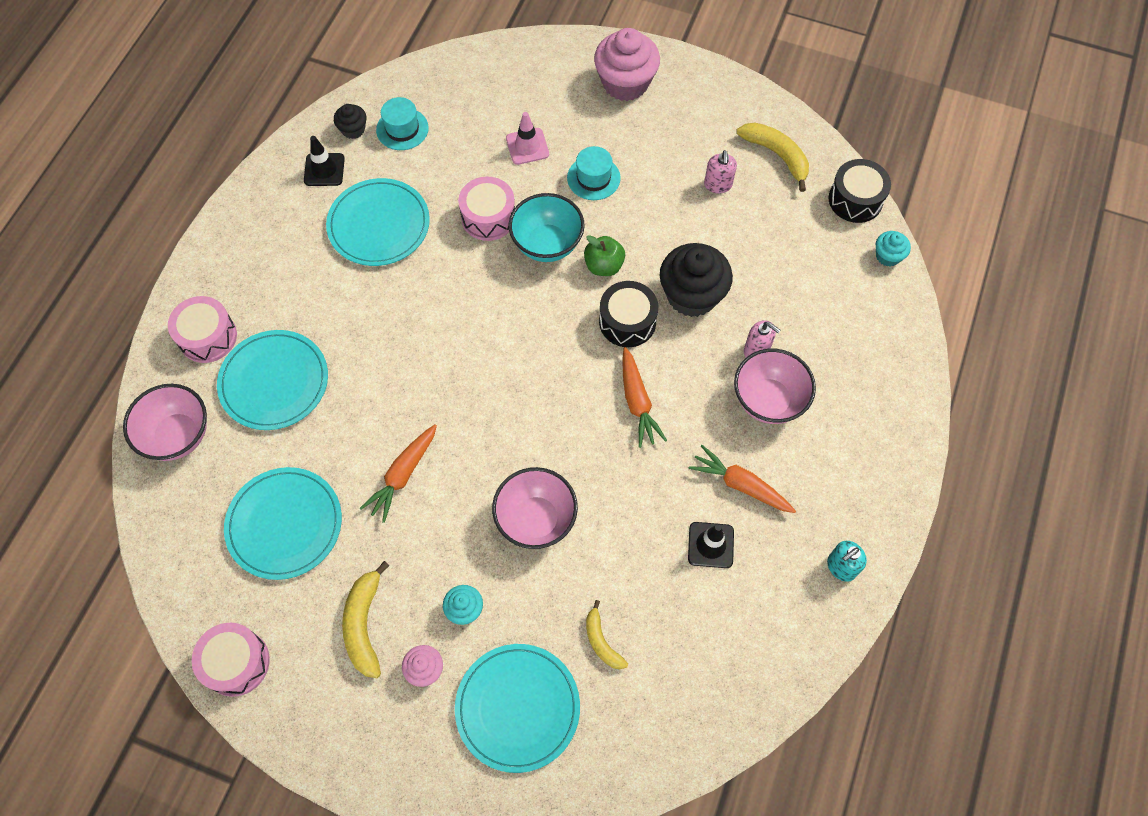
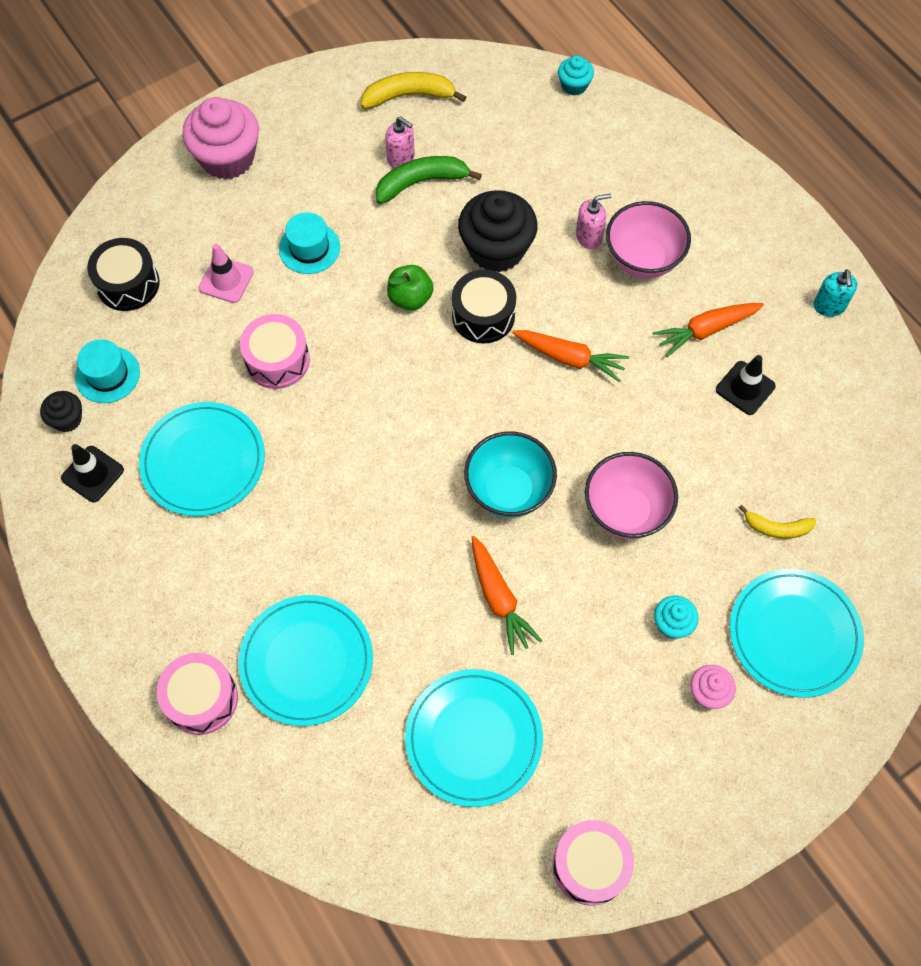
camera: 55 degrees left, 0 degrees up
pink bowl [123,384,207,461] -> none
yellow banana [342,561,389,678] -> none
turquoise bowl [509,193,585,262] -> turquoise bowl moved to [464,431,557,518]
black drum [828,159,891,223] -> black drum moved to [87,238,160,311]
none -> green banana [376,156,482,204]

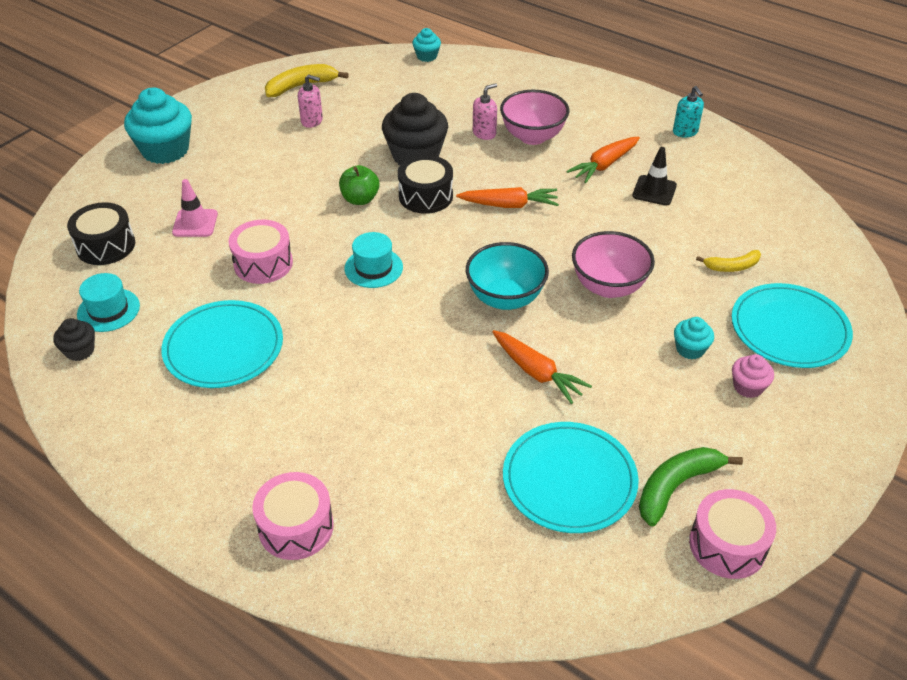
camera: 20 degrees left, 20 degrees down
black traffic cone [61,444,124,502] -> none
pink cupcake [182,97,259,179] -> turquoise cupcake [124,88,192,164]
turquoise plate [238,595,373,726] -> none
turquoise hat [279,212,340,274] -> turquoise hat moved to [344,232,403,288]
green banana [376,156,482,204] -> green banana moved to [639,447,743,526]

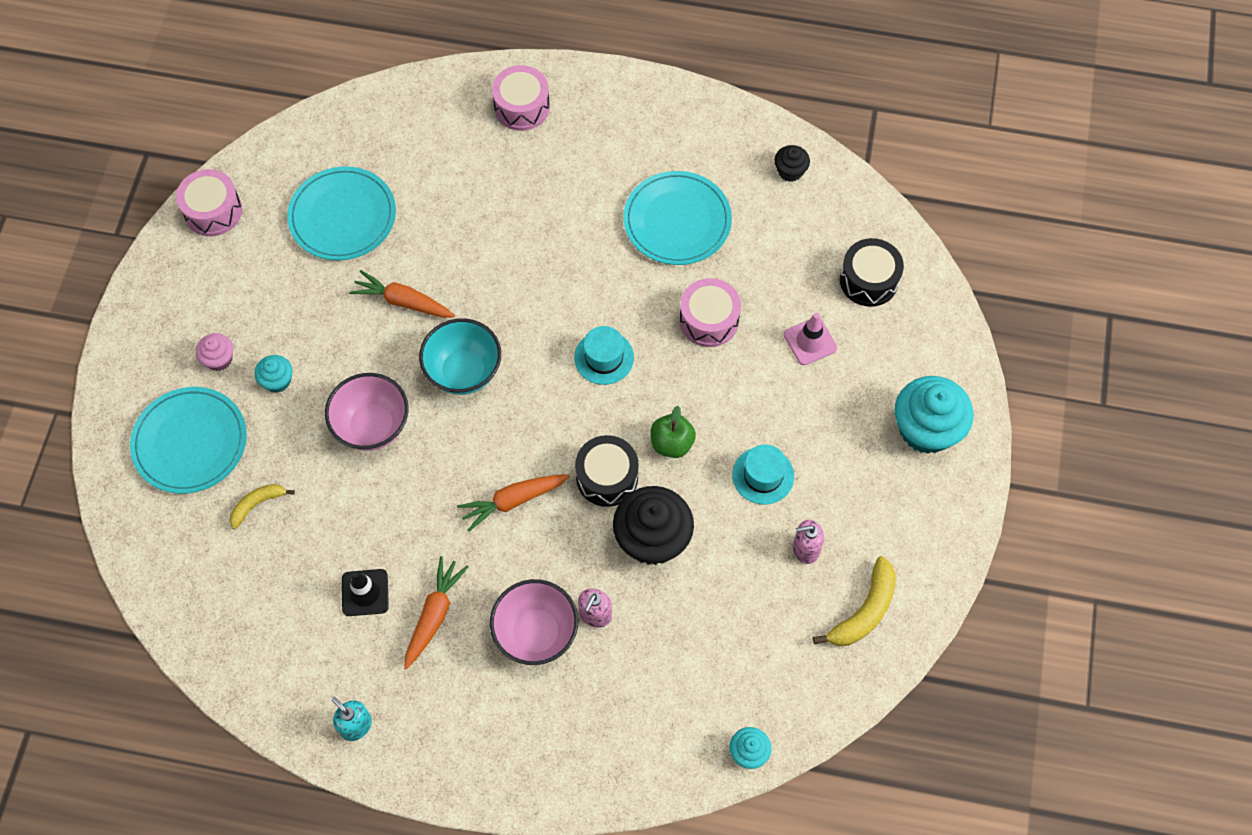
camera: 155 degrees right, 20 degrees up
turquoise hat [77,273,140,332] -> turquoise hat moved to [732,444,794,504]
green banana [639,447,743,526] -> none

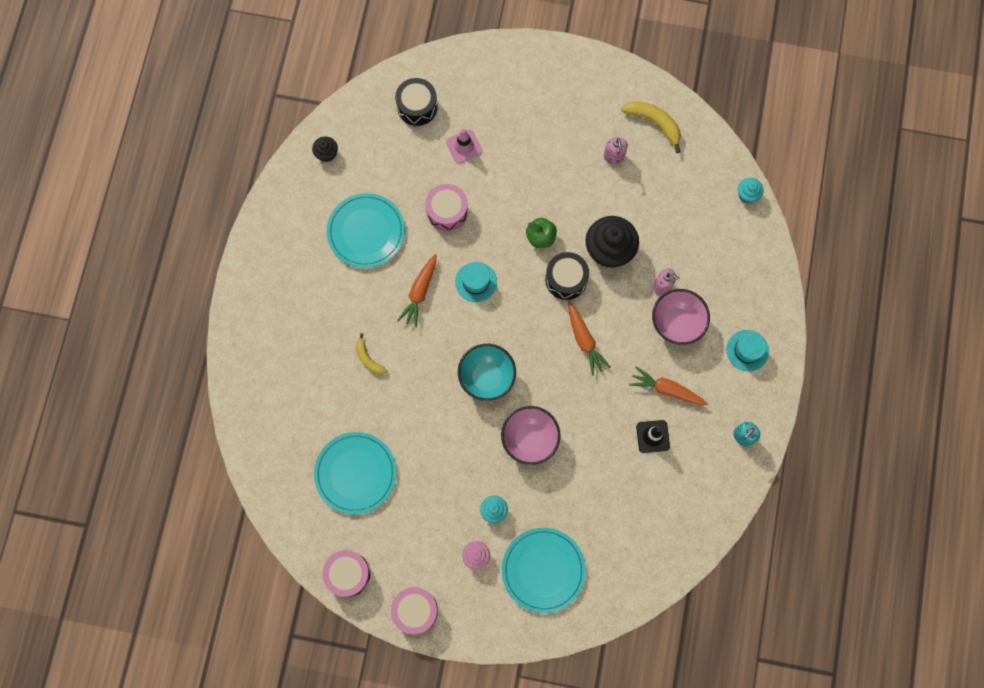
camera: 90 degrees left, 10 degrees up
yellow banana [229,484,295,529] -> yellow banana moved to [356,333,387,375]
orange carrot [349,270,455,318] -> orange carrot moved to [397,254,436,327]
pink drum [492,65,550,131] -> pink drum moved to [391,587,438,634]
turquoise hat [732,444,794,504] -> turquoise hat moved to [726,330,769,371]
turquoise cupcake [895,376,973,454] -> none

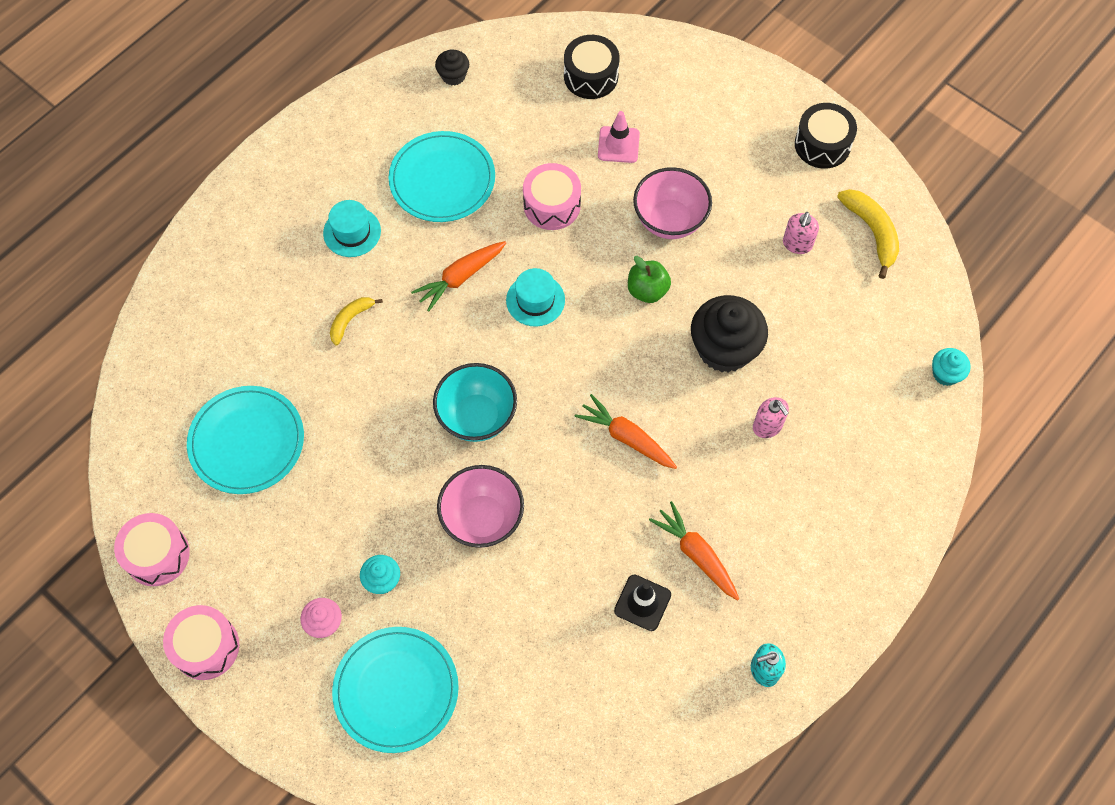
camera: 30 degrees right, 10 degrees down
yellow banana [356,333,387,375] -> yellow banana turned 45 degrees clockwise [330,297,383,346]
black drum [545,252,589,300] -> black drum moved to [795,103,857,169]
orange carrot [568,301,611,376] -> orange carrot turned 120 degrees clockwise [575,394,677,469]
pink bowl [652,289,710,345] -> pink bowl moved to [633,167,712,239]
turquoise hat [726,330,769,371] -> turquoise hat moved to [323,200,381,257]

